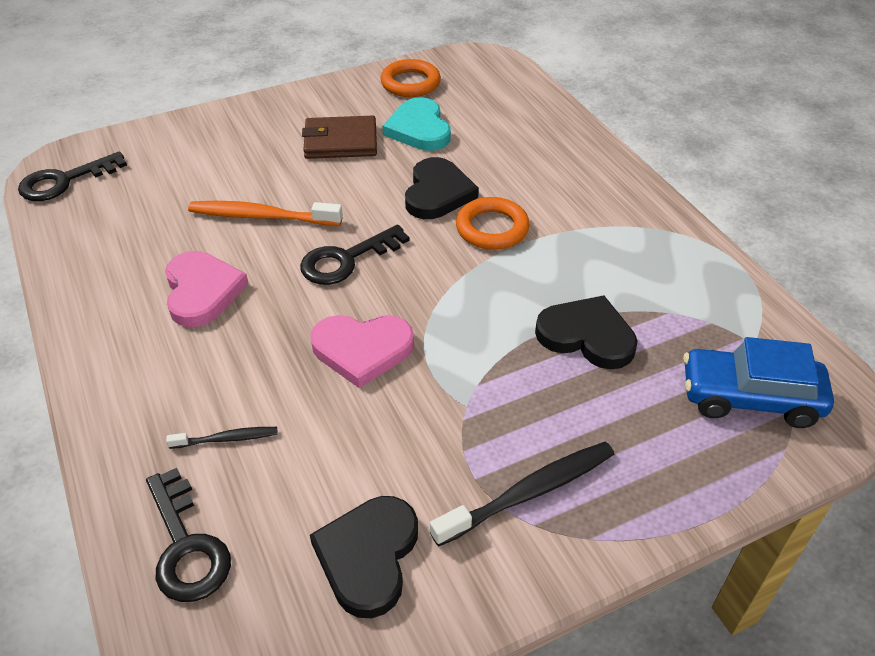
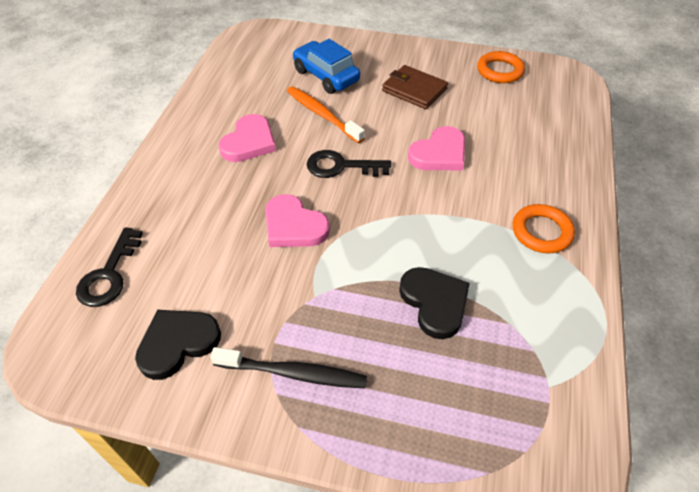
camera: 40 degrees right, 5 degrees up
black key [18,152,127,201] -> none
black toothbrush [166,427,278,449] -> none
turquoise heart [382,97,451,151] -> none
black heart [405,157,479,219] -> pink heart [408,126,465,170]
orange ring [456,197,530,250] -> orange ring moved to [513,204,575,253]
blue car [683,337,834,428] -> blue car moved to [293,39,360,94]

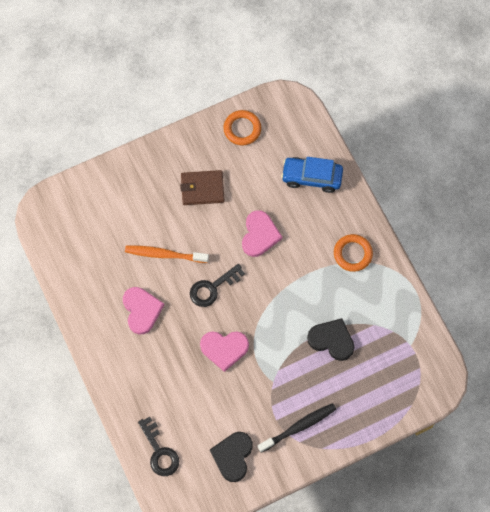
camera: 40 degrees left, 20 degrees up
blue car [293,39,360,94] -> blue car moved to [281,157,343,193]

